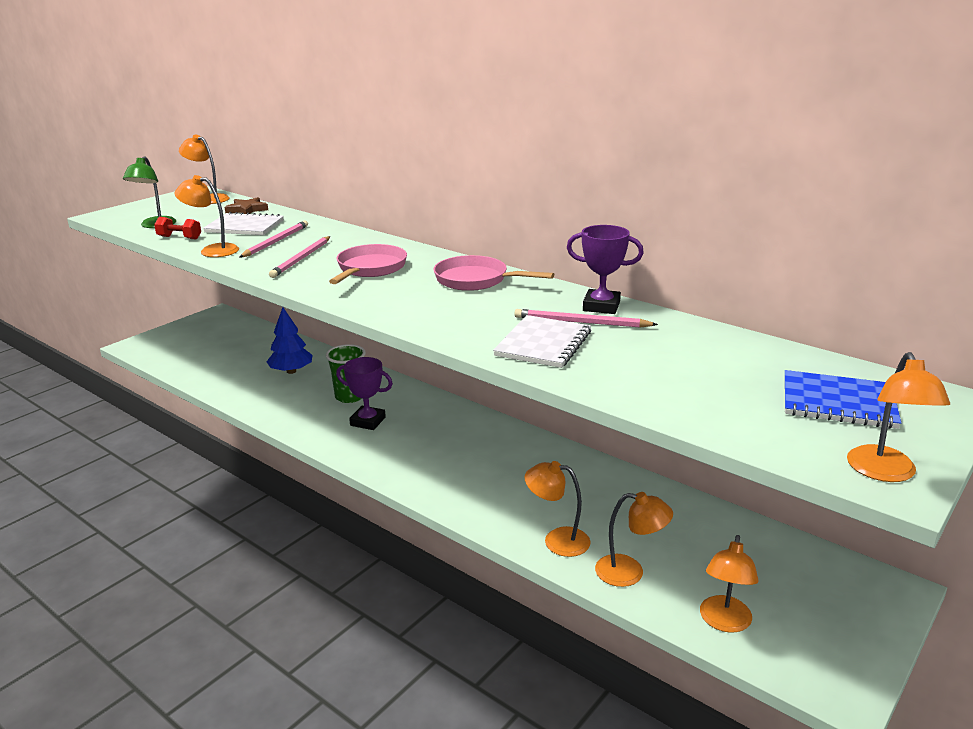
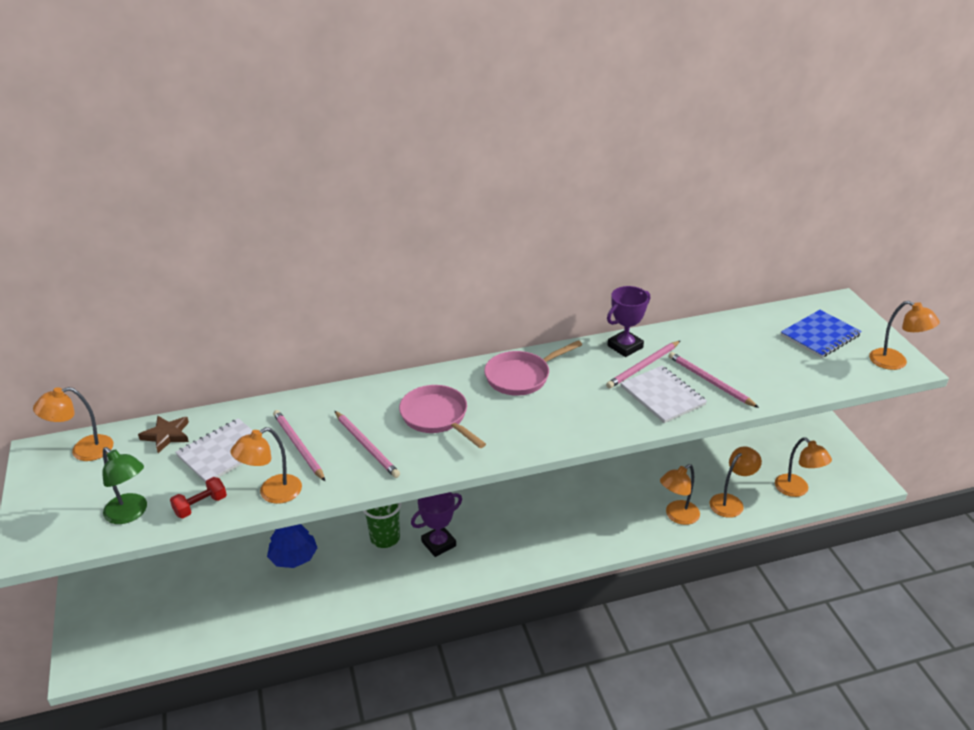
camera: 55 degrees left, 10 degrees up
none -> pink pencil [669,352,759,408]

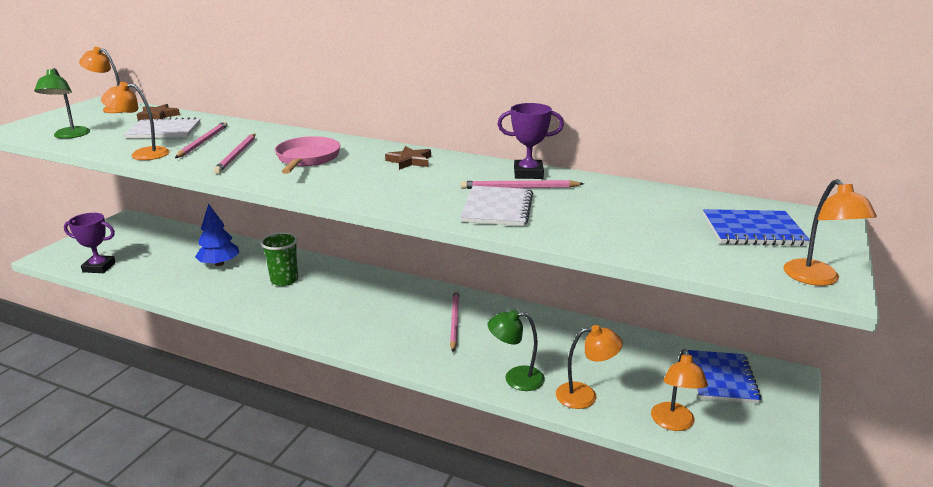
camera: 40 degrees right, 10 degrees down
red dumbbell [170,477,227,518] -> none
purple trophy [411,492,462,557] -> purple trophy moved to [64,213,116,273]
pink pan [484,340,582,396] -> brown star [385,146,431,170]
orange lamp [660,464,700,525] -> green lamp [487,310,545,391]
pink pencil [669,352,759,408] -> pink pencil moved to [450,290,459,352]
none -> blue notebook [688,350,762,403]

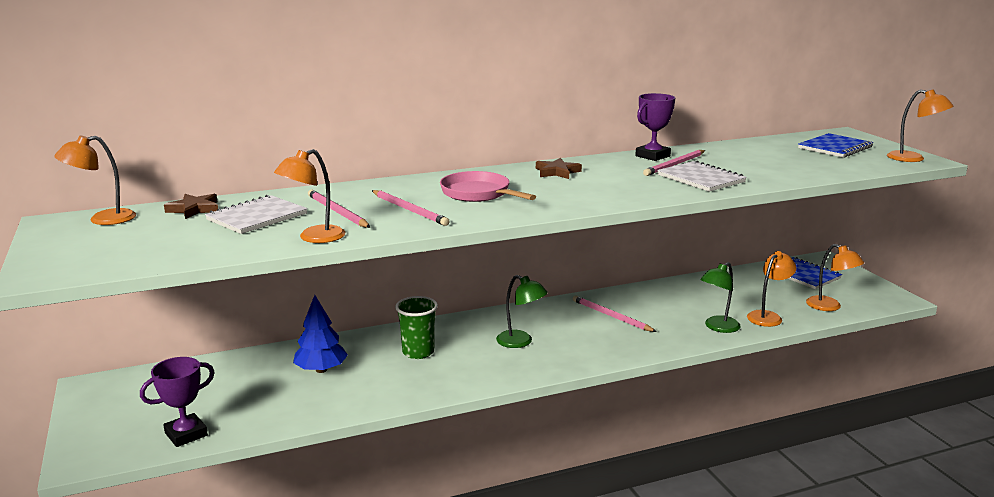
camera: 45 degrees left, 5 degrees down
green lamp [34,68,90,139] -> green lamp moved to [496,275,548,348]

